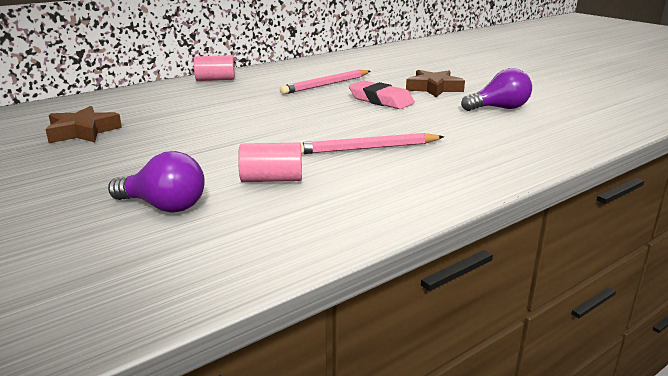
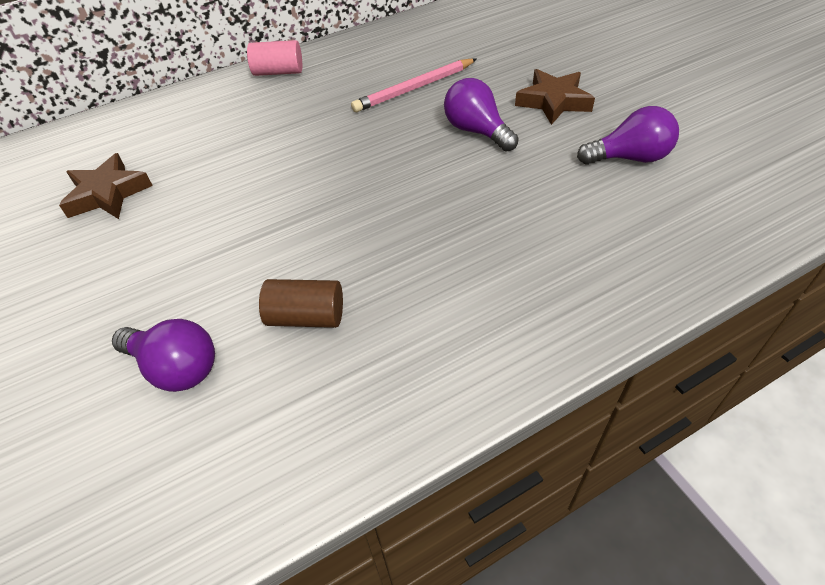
camera: 10 degrees right, 25 degrees up
pink cylinder [238,143,302,182] -> brown cylinder [259,279,343,328]
pink pencil [301,133,444,154] -> none
pink eraser [349,80,415,109] -> purple light bulb [444,78,519,151]

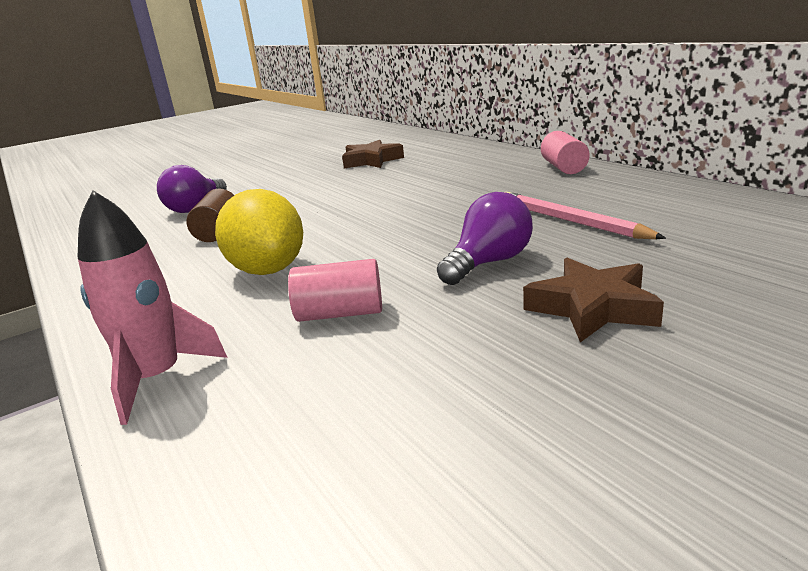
camera: 85 degrees right, 25 degrees down
purple light bulb [577,106,679,165] -> none
none -> pink rocket [77,190,228,425]
none -> yellow lemon [215,189,303,275]
none -> pink cylinder [288,259,382,322]

